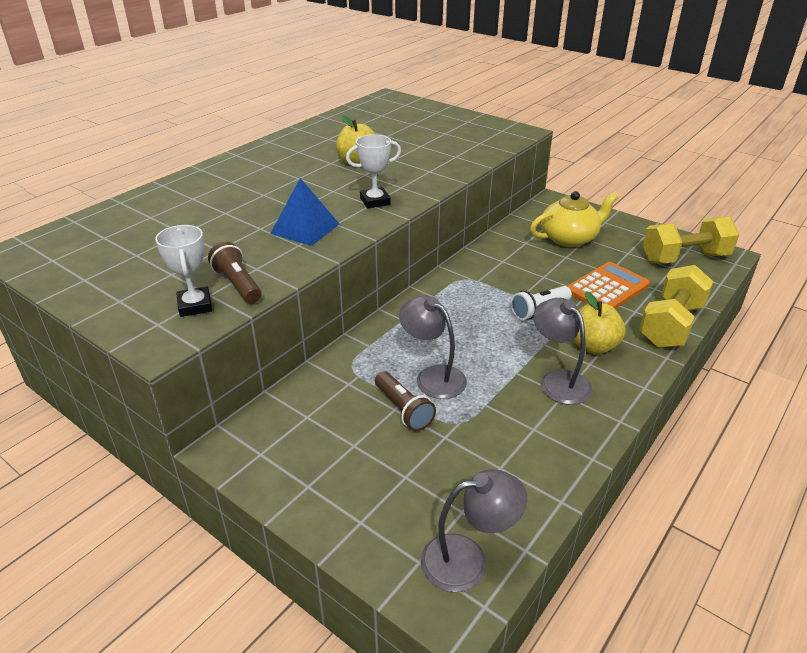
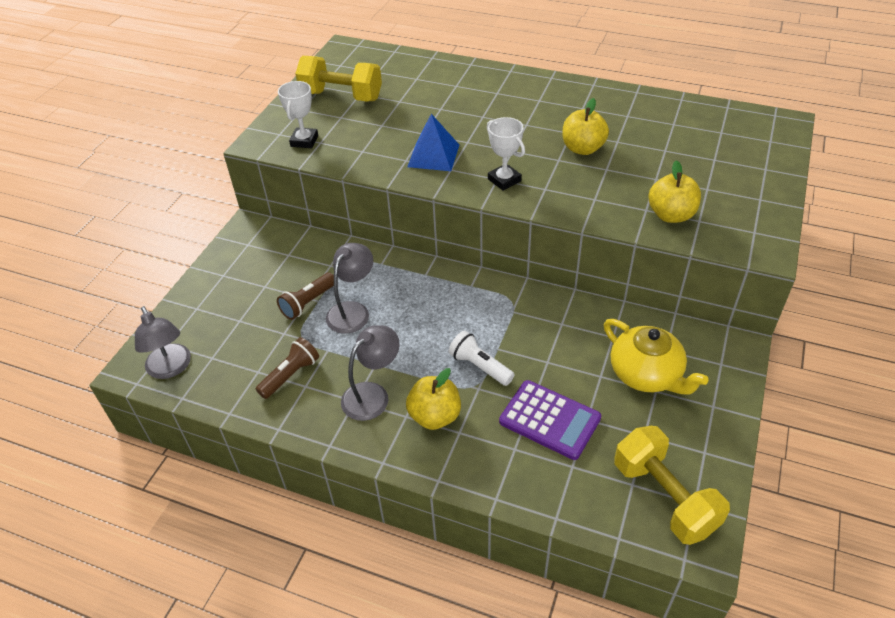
camera: 75 degrees right, 10 degrees up
white trophy [155,225,212,317] -> white trophy turned 45 degrees counterclockwise [278,81,318,148]
brown flashlight [208,242,261,303] -> brown flashlight moved to [255,337,319,399]
orange calculator [567,262,650,309] -> purple calculator [499,380,601,460]
yellow dumbbell [639,265,714,348] -> yellow dumbbell moved to [295,56,382,102]
none -> yellow apple [649,160,701,223]

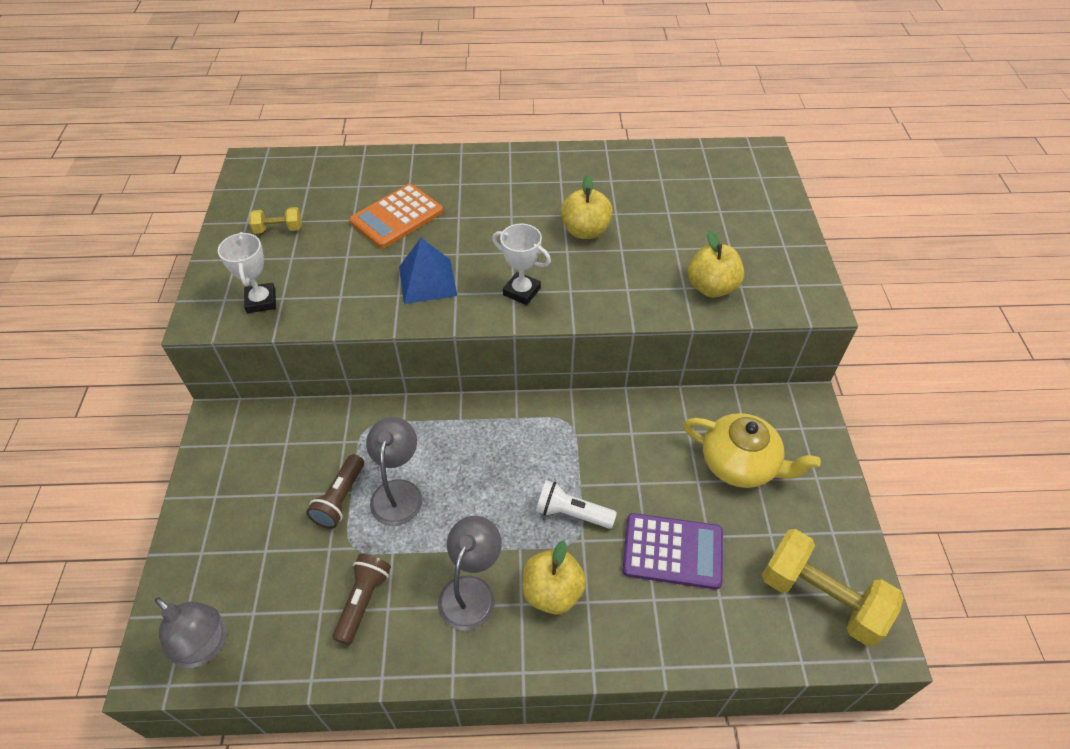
camera: 25 degrees left, 5 degrees up
yellow dumbbell [295,56,382,102] -> yellow dumbbell [249,207,302,234], size x0.49
none -> orange calculator [349,184,443,249]

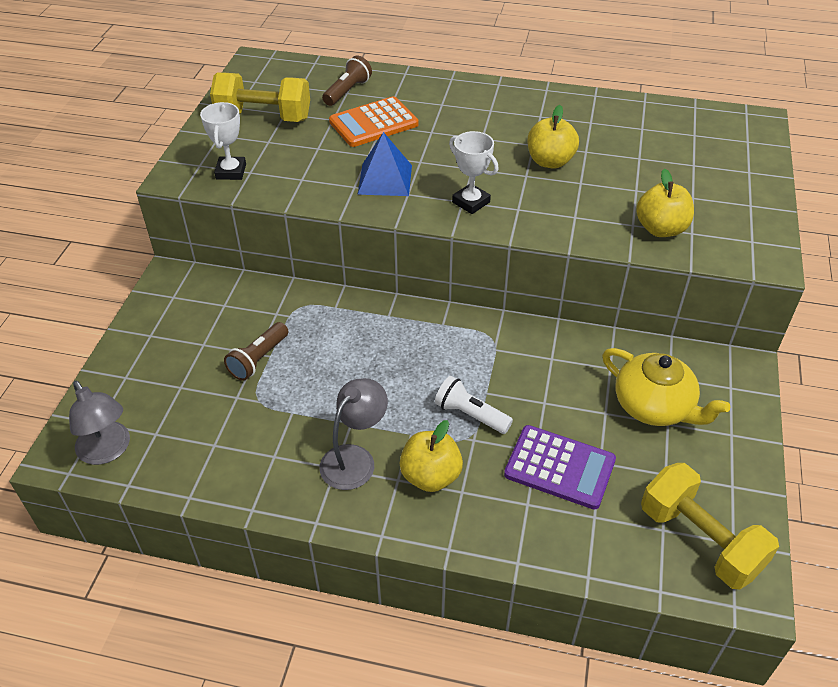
camera: 15 degrees right, 5 degrees down
yellow dumbbell [249,207,302,234] -> yellow dumbbell [210,73,310,122], size x2.06
brown flashlight [333,554,391,645] -> brown flashlight moved to [322,56,372,106]
grey lamp [366,417,422,526] -> none

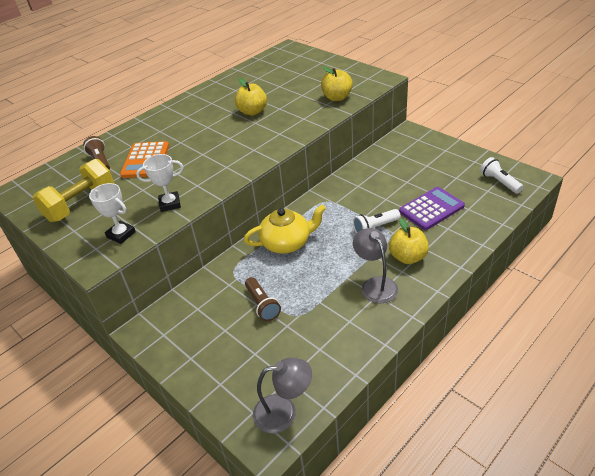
camera: 55 degrees left, 5 degrees down
blue pyramid [358,132,412,196] -> none
white trophy [449,131,499,214] -> white trophy moved to [136,154,184,212]
yellow teapot [602,348,730,426] -> yellow teapot moved to [244,204,326,254]
yellow dumbbell [641,463,779,589] -> white flashlight [480,157,523,194]

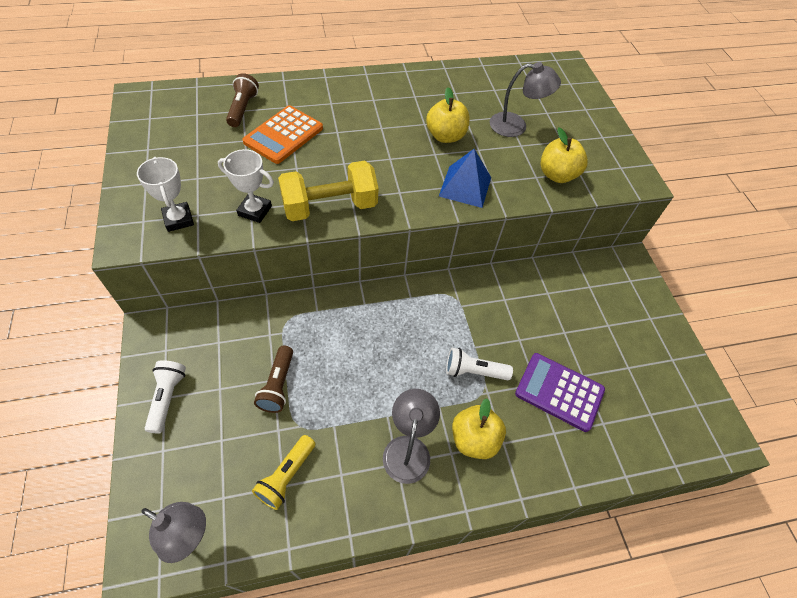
camera: 25 degrees right, 15 degrees up
yellow dumbbell [33,159,114,222] -> yellow dumbbell moved to [278,161,378,221]
yellow teapot [244,204,326,254] -> none
purple calculator [399,187,465,230] -> purple calculator turned 150 degrees counterclockwise [515,353,605,432]
white flashlight [480,157,523,194] -> white flashlight moved to [145,360,186,433]
none -> yellow flashlight [252,435,316,510]
none -> blue pyramid [439,149,491,208]
none -> grey lamp [490,62,561,137]

